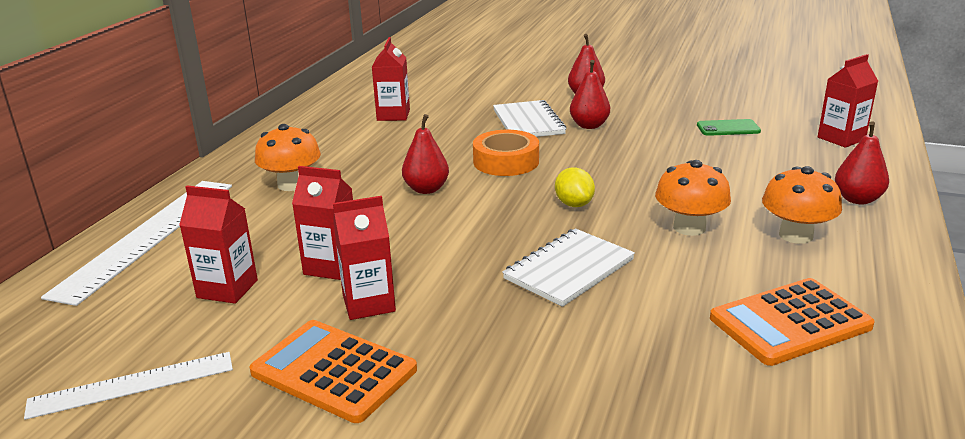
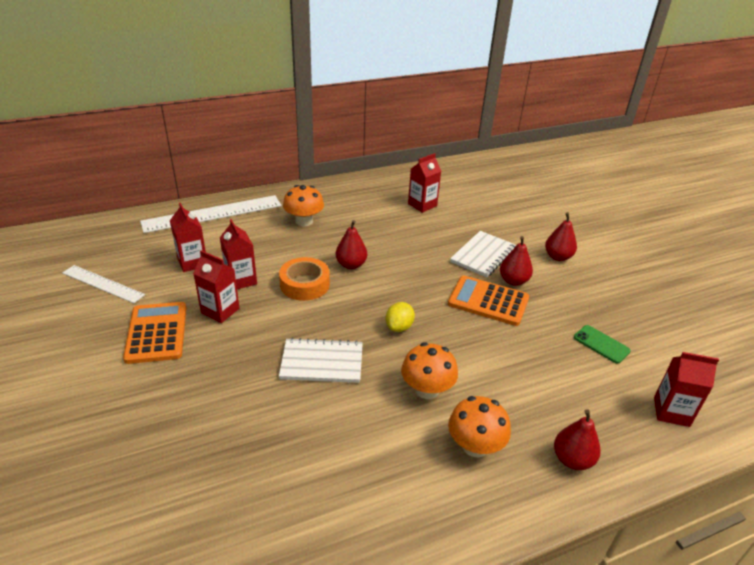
camera: 45 degrees right, 10 degrees up
orange tape [473,130,539,176] -> orange tape moved to [279,257,330,301]
orange calculator [710,278,875,366] -> orange calculator moved to [448,276,529,326]

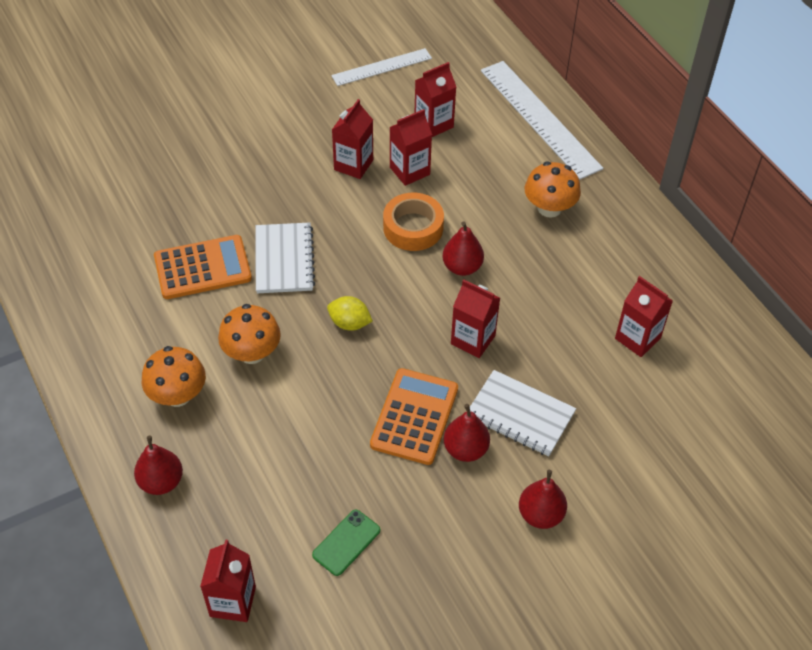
camera: 85 degrees right, 15 degrees up
white ruler [63,265,145,303] -> white ruler turned 45 degrees clockwise [331,48,432,86]
orange calculator [123,302,187,364] -> orange calculator moved to [154,235,252,299]
none -> red carton [451,279,500,358]

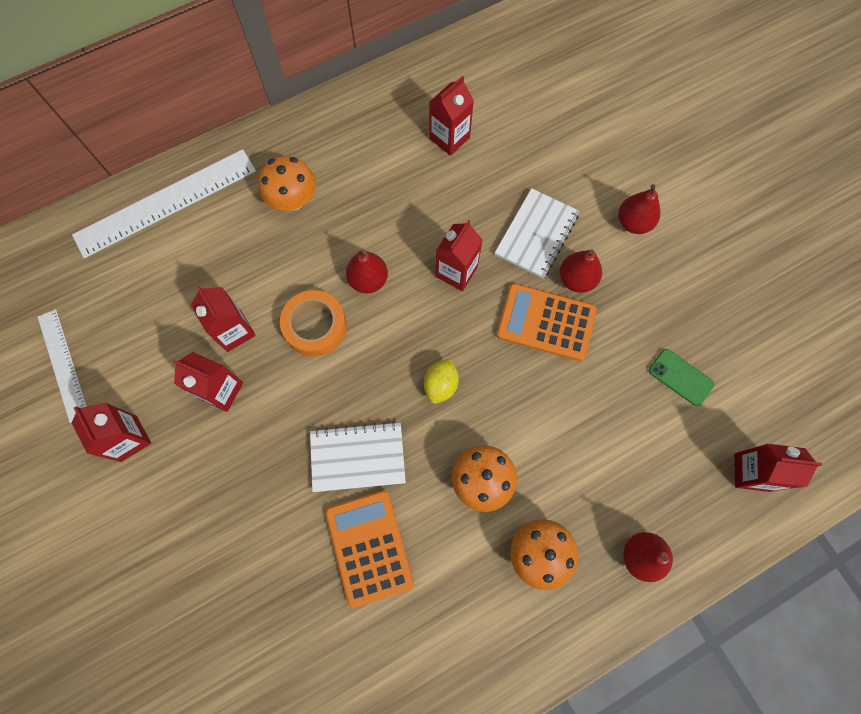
camera: 90 degrees left, 20 degrees up
red carton [415,62,456,137] -> red carton moved to [71,402,151,462]

